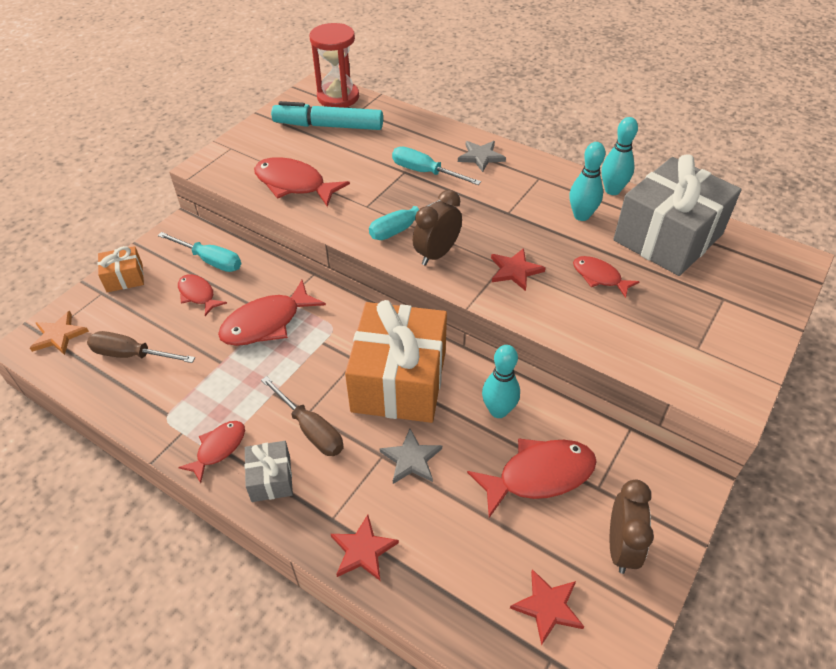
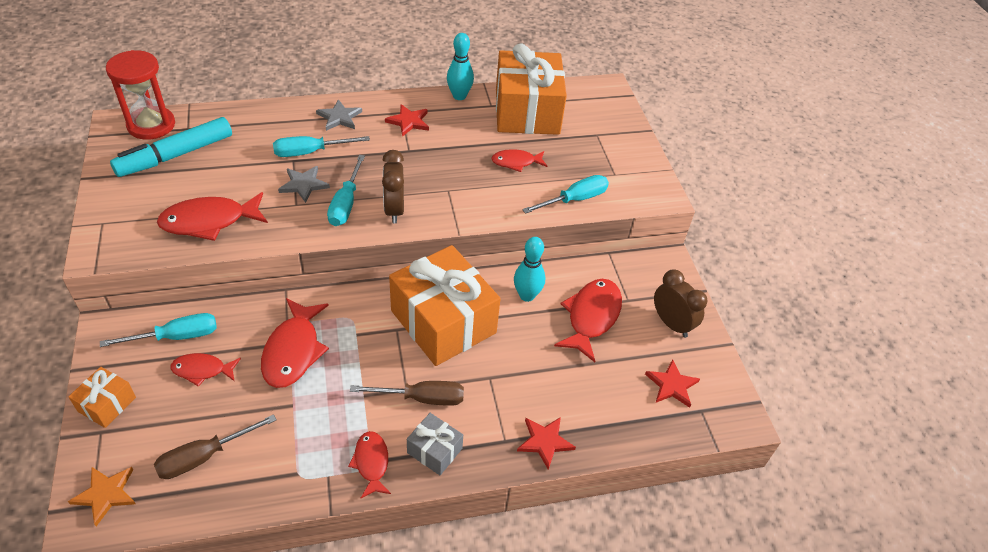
camera: 50 degrees left, 0 degrees up
grey star [380,429,442,484] -> grey star moved to [278,166,330,203]
red star [491,248,545,291] -> red star moved to [385,104,429,137]
turquoise bowling pin [569,142,606,221] -> none
grey gift [613,154,741,276] -> orange gift [496,44,567,135]
none -> turquoise screwdriver [522,175,609,214]

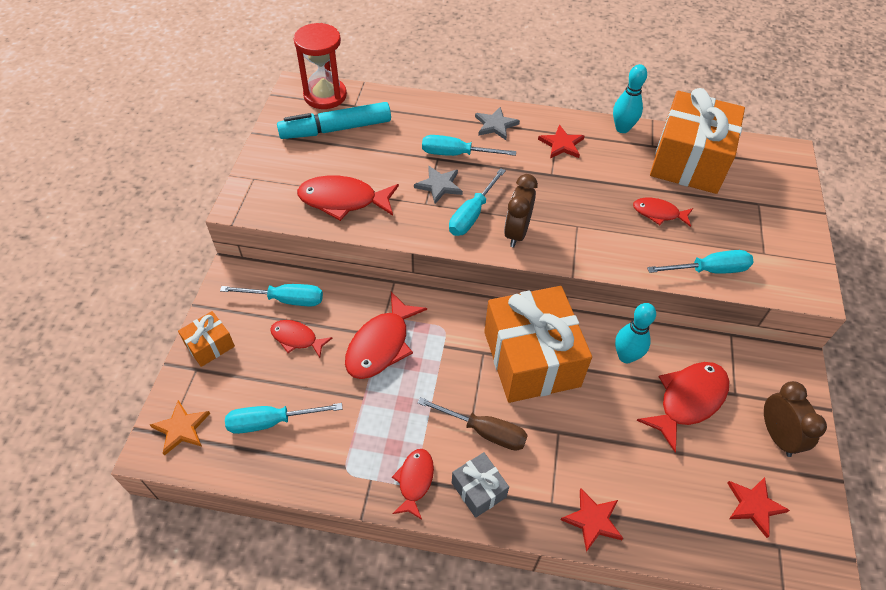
camera: 25 degrees right, 5 degrees up
brown screwdriver [154,414,276,479] -> turquoise screwdriver [225,403,343,434]

